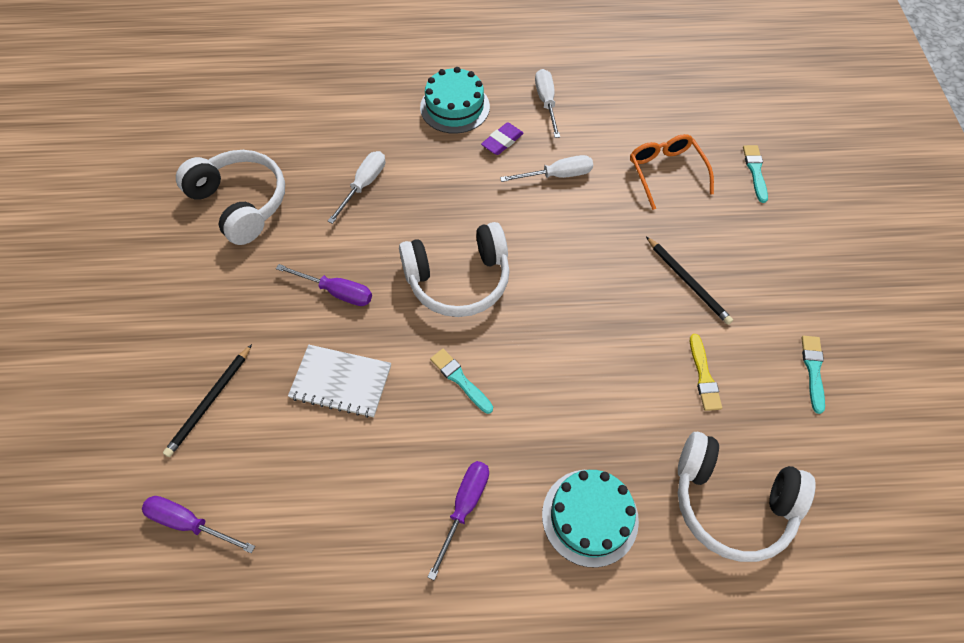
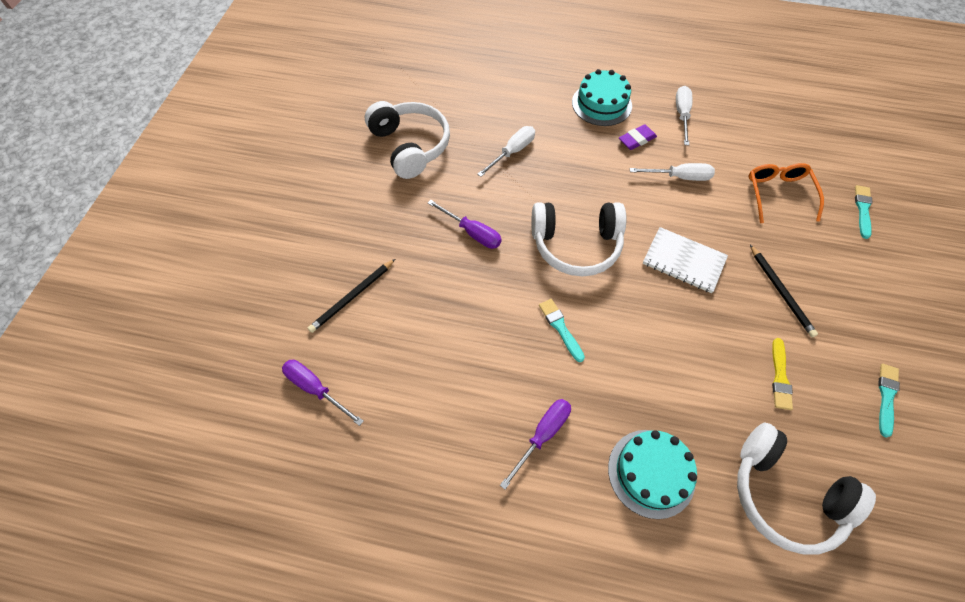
camera: 15 degrees right, 0 degrees up
white notebook [288,345,391,418] -> white notebook moved to [643,227,728,293]

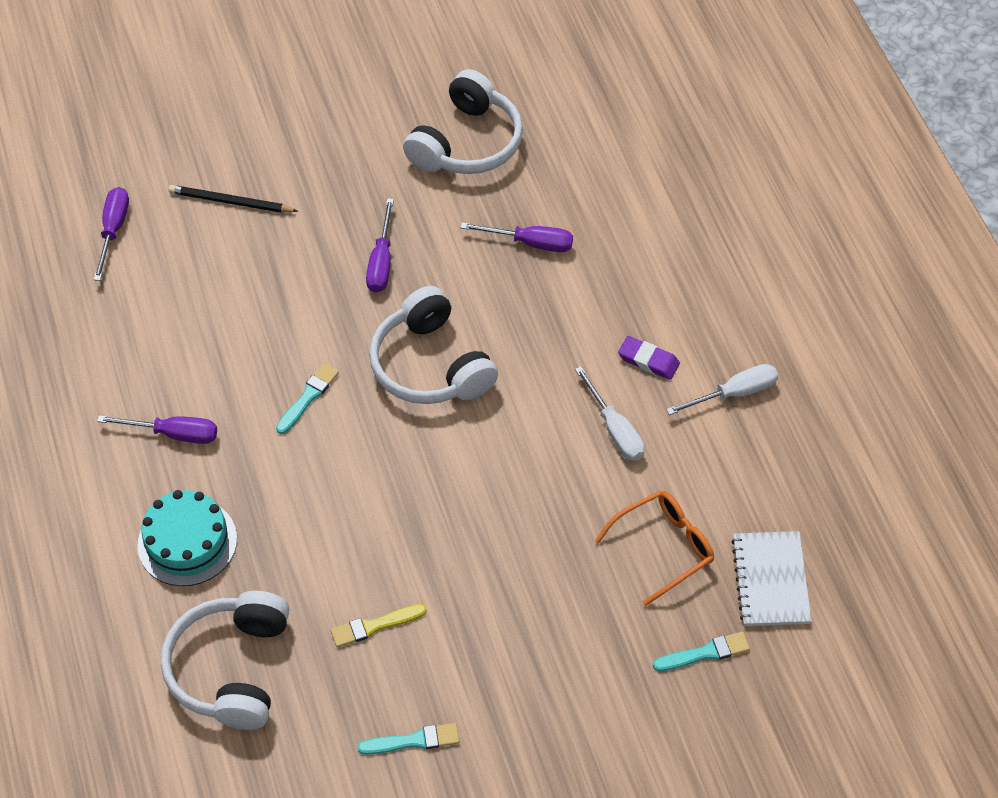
camera: 60 degrees right, 5 degrees down
white screwdriver [477,126,535,177] -> purple screwdriver [460,222,573,252]
turquoise cake [572,69,632,126] -> none
white notebook [643,227,728,293] -> white notebook moved to [731,531,812,626]
black pencil [750,245,818,337] -> none

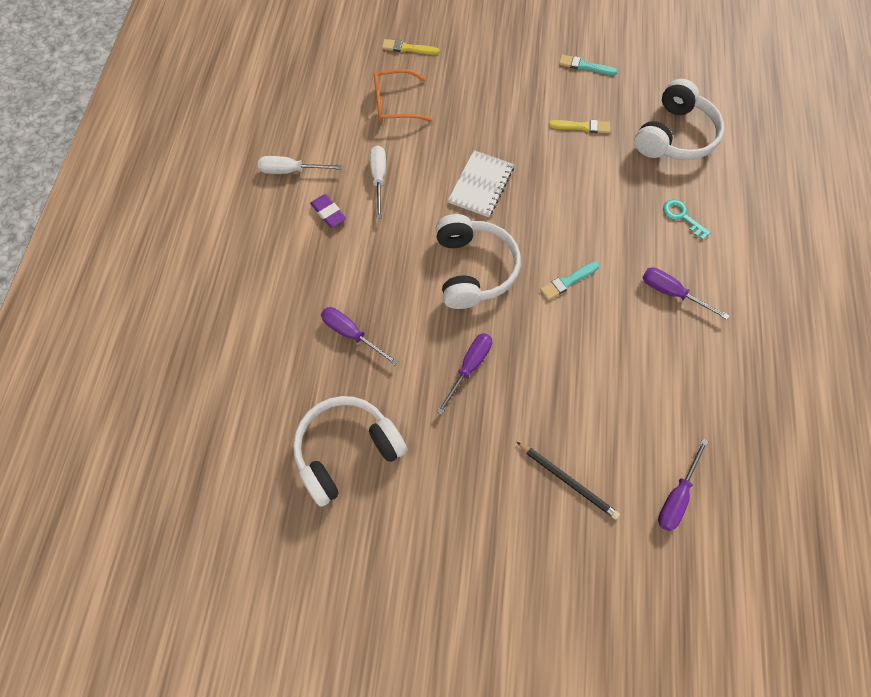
camera: 155 degrees left, 10 degrees up
turquoise cake [137,490,237,586] -> turquoise key [663,199,711,240]
turquoise brush [653,632,750,671] -> yellow brush [382,39,439,55]
white notebook [731,531,812,626] -> white notebook moved to [448,150,514,217]

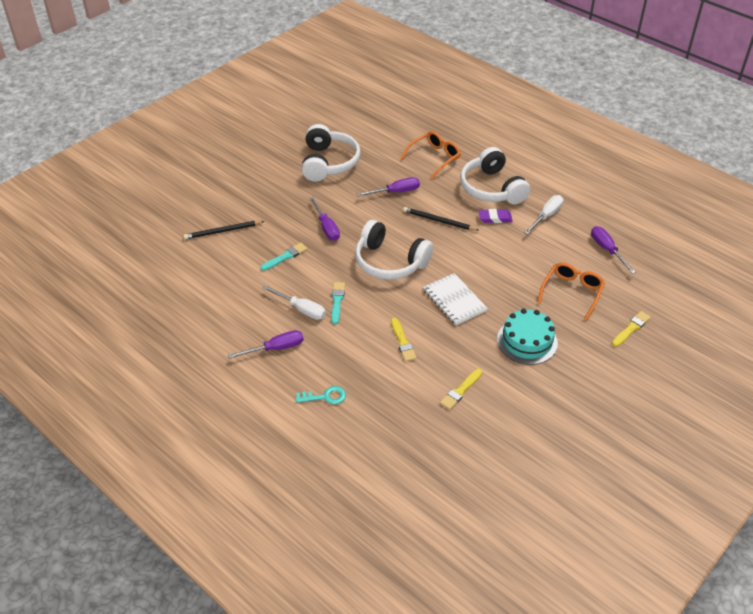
camera: 125 degrees right, 20 degrees down
white screwdriver [370,146,386,218] -> white screwdriver moved to [263,285,326,320]
turquoise brush [559,55,618,75] -> turquoise brush moved to [260,243,308,271]
white headphones [635,79,724,160] -> white headphones moved to [460,147,530,204]
purple screwdriver [658,439,708,531] -> purple screwdriver moved to [591,226,636,274]
none -> yellow brush [391,318,417,362]
none -> orange glasses [401,131,461,178]
none -> black pencil [403,207,478,231]
none -> turquoise cake [497,309,558,365]

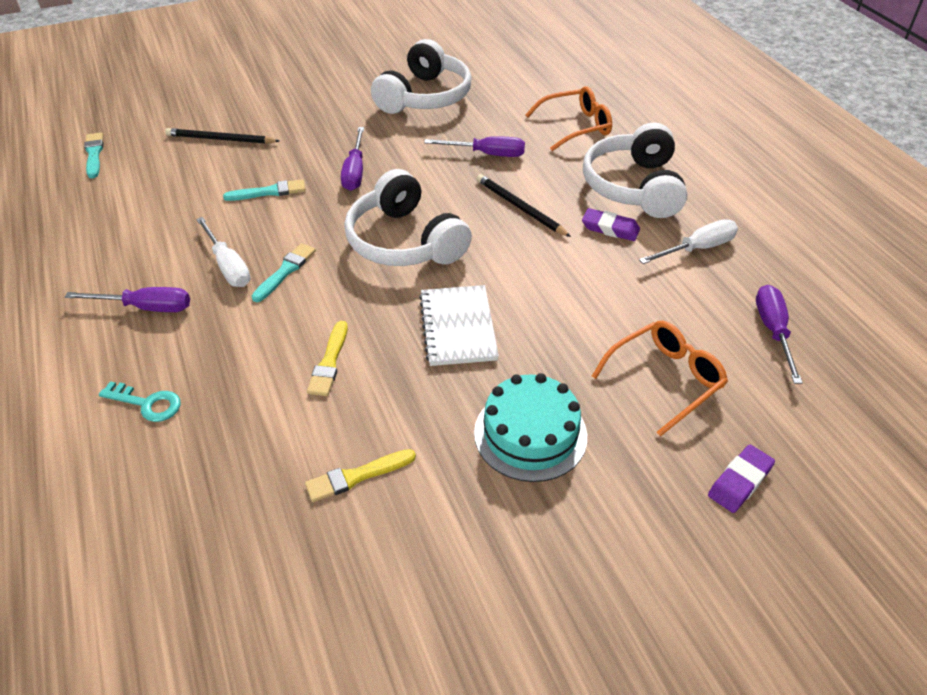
camera: 25 degrees right, 0 degrees up
yellow brush [612,311,651,347] -> purple eraser [708,445,775,513]
none -> turquoise brush [84,132,103,179]

